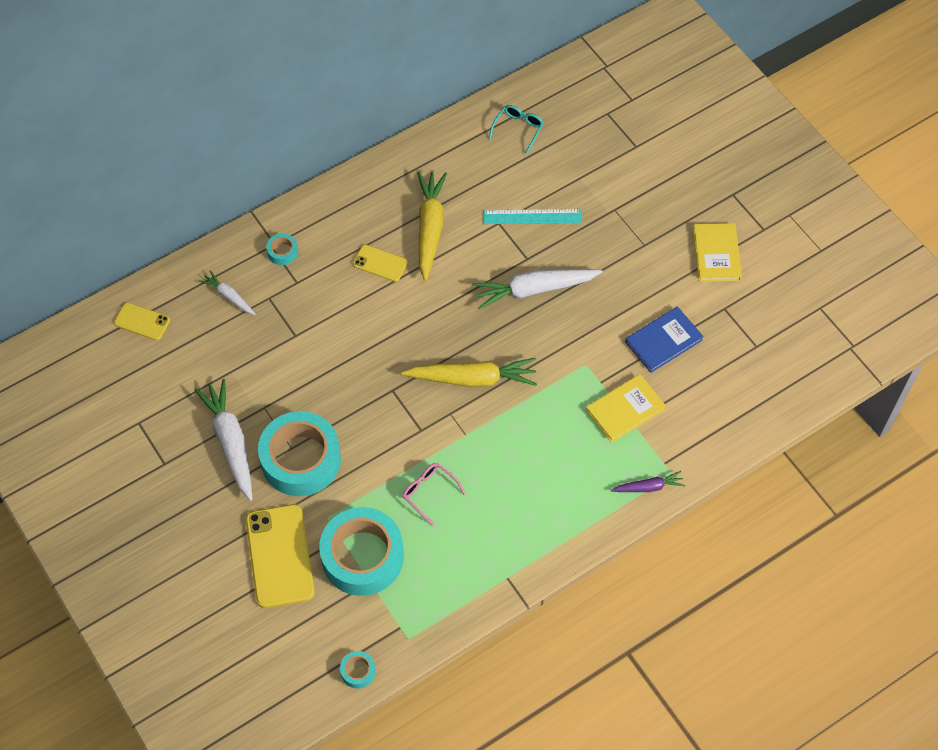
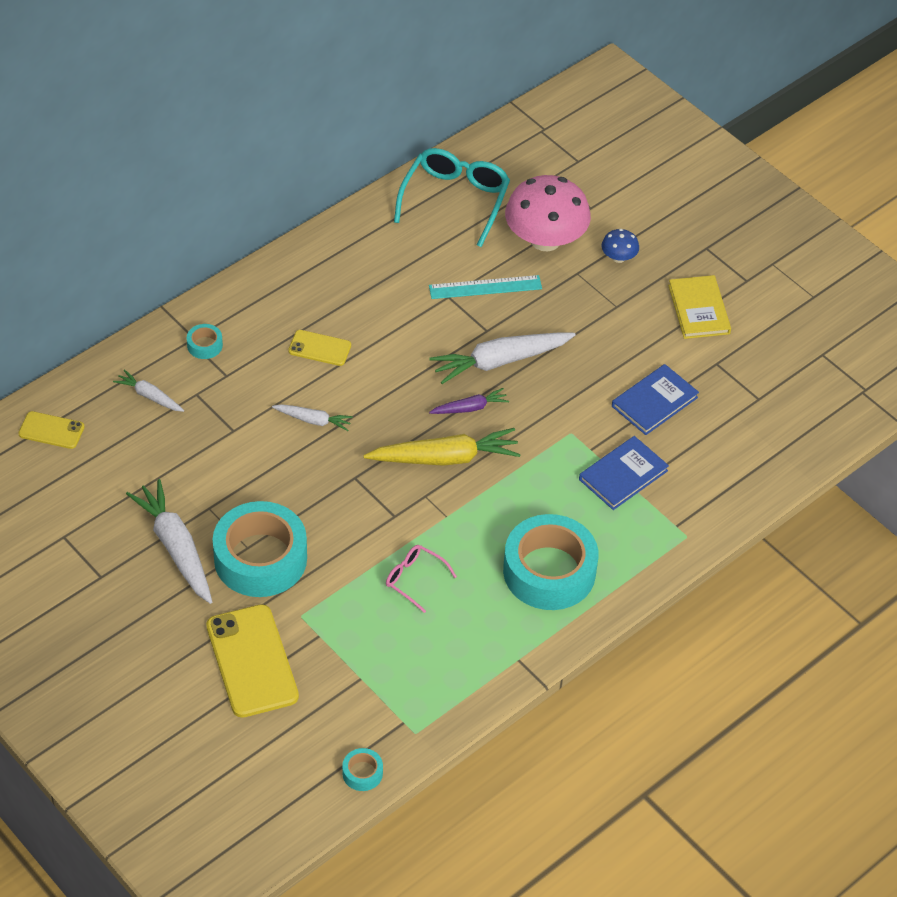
camera: 10 degrees left, 10 degrees down
turquoise tape [319,507,404,596] -> turquoise tape moved to [503,514,598,610]
yellow carrot [417,172,447,281] -> none
turquoise glasses [489,105,544,155] -> turquoise glasses [394,148,510,247], size x1.90
yellow book [586,374,666,443] -> blue book [579,436,669,510]
purple carrot [611,471,685,492] -> purple carrot moved to [429,388,509,414]
none -> white carrot [272,404,353,431]
none -> pink mushroom [505,175,591,251]
none -> blue mushroom [602,229,639,263]

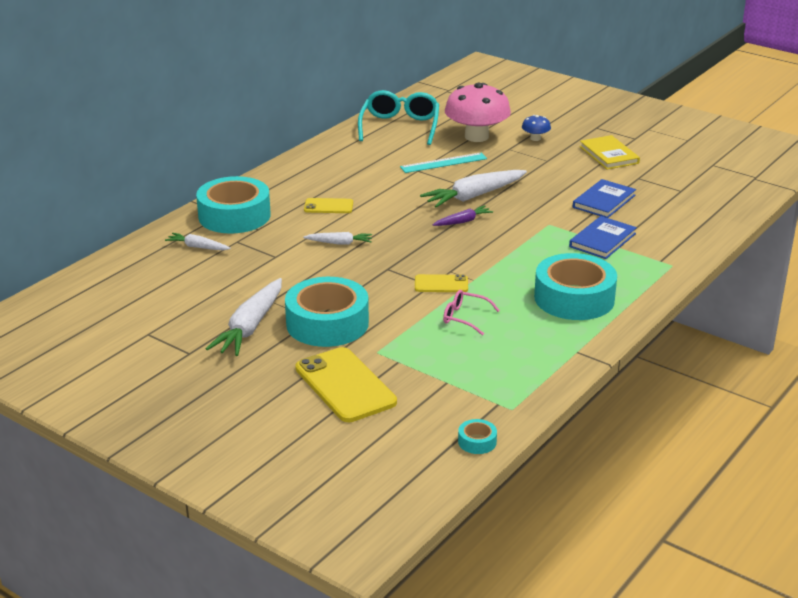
camera: 10 degrees left, 20 degrees down
yellow phone [18,411,85,449] -> yellow phone moved to [415,274,468,292]
white carrot [126,479,212,604] -> white carrot turned 120 degrees counterclockwise [206,278,282,356]
turquoise tape [187,324,223,359] -> turquoise tape [196,176,271,234], size x2.45
yellow carrot [363,428,521,466] -> none

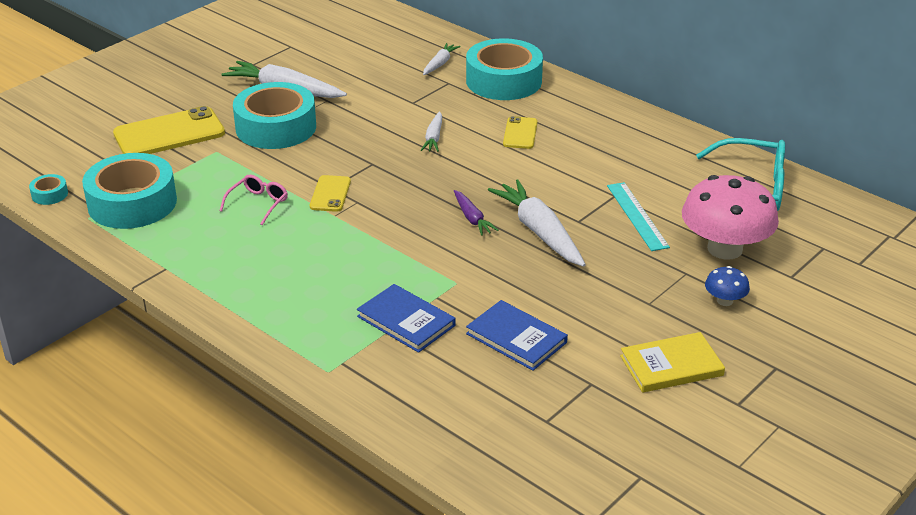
camera: 95 degrees right, 5 degrees up
turquoise tape [534,253,617,320] -> turquoise tape moved to [82,153,177,229]

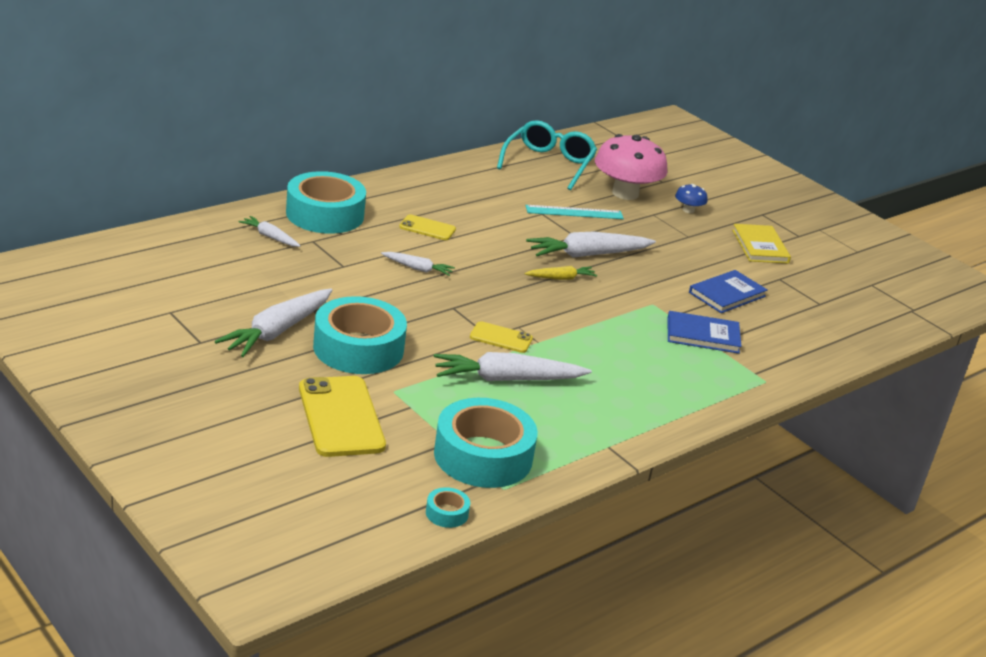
camera: 85 degrees left, 5 degrees down
pink glasses [220,175,288,225] -> white carrot [434,352,592,381]
blue book [357,284,456,353] -> blue book turned 45 degrees clockwise [667,311,742,354]
purple carrot [454,190,499,236] -> yellow carrot [524,266,597,280]

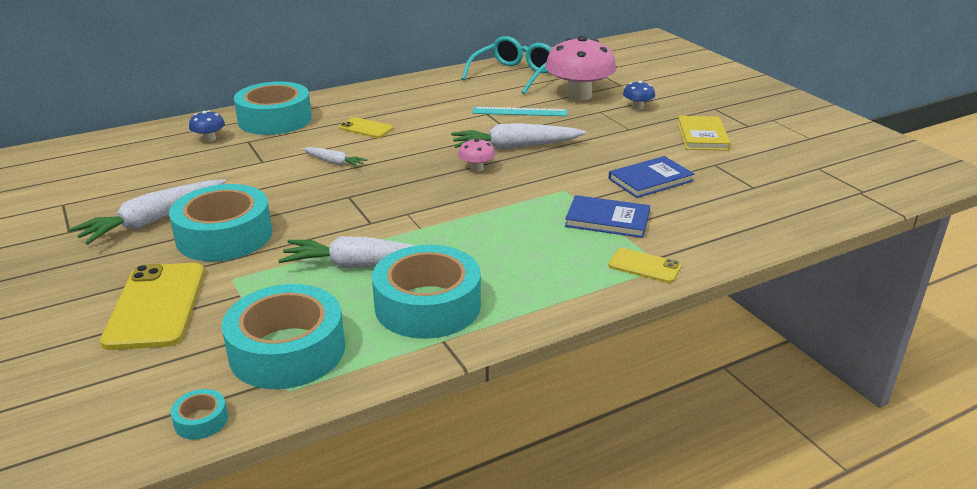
camera: 15 degrees right, 0 degrees up
white carrot [239,216,300,247] -> blue mushroom [189,111,225,142]
yellow phone [470,321,533,353] -> yellow phone moved to [609,248,682,283]
yellow carrot [524,266,597,280] -> pink mushroom [458,138,495,172]
none -> turquoise tape [372,245,481,339]

